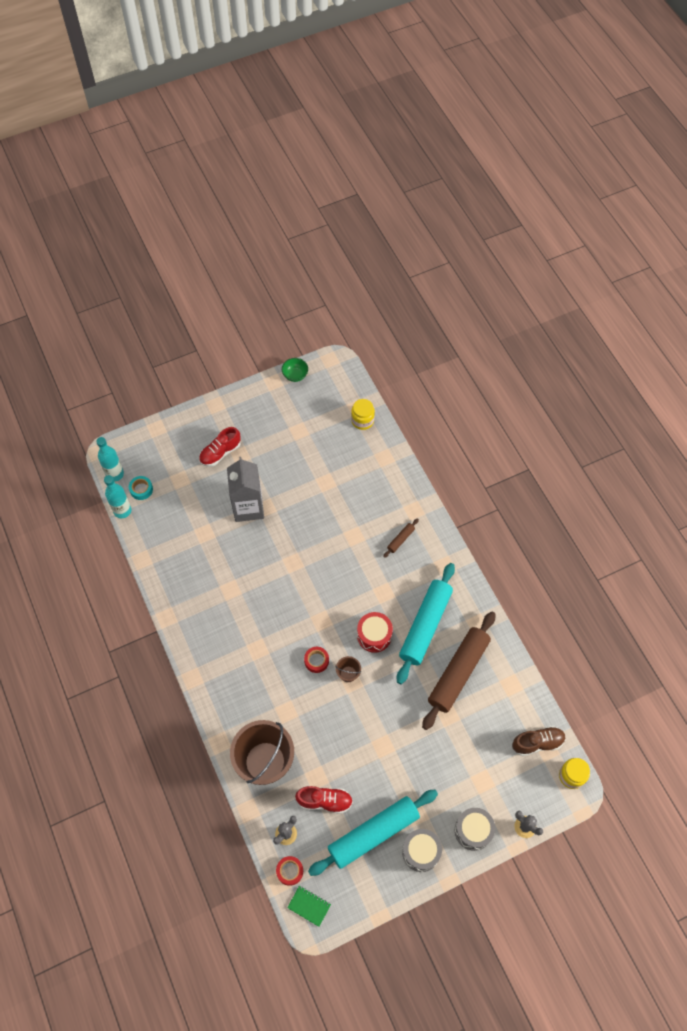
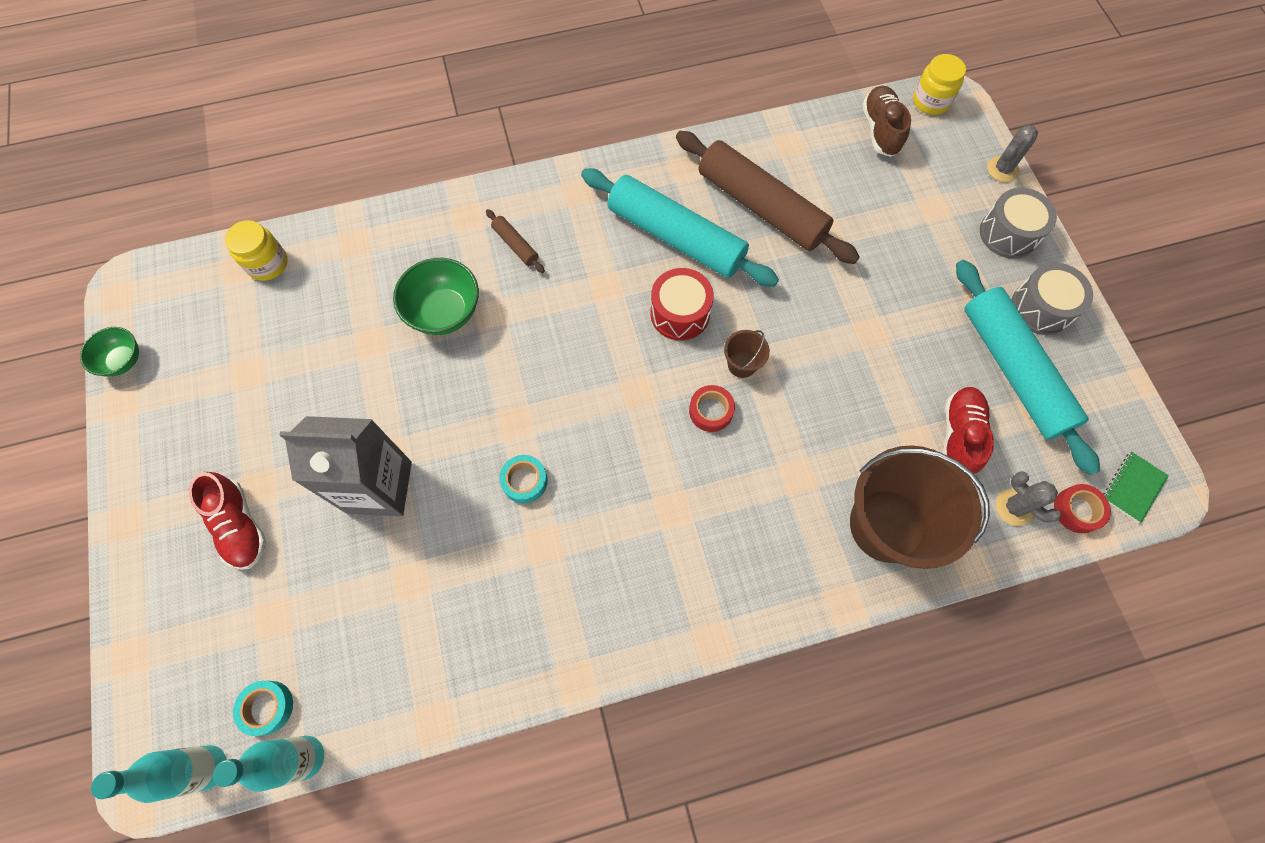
camera: 80 degrees left, 5 degrees up
none -> green bowl [393,258,479,335]
none -> turquoise tape [499,455,548,503]

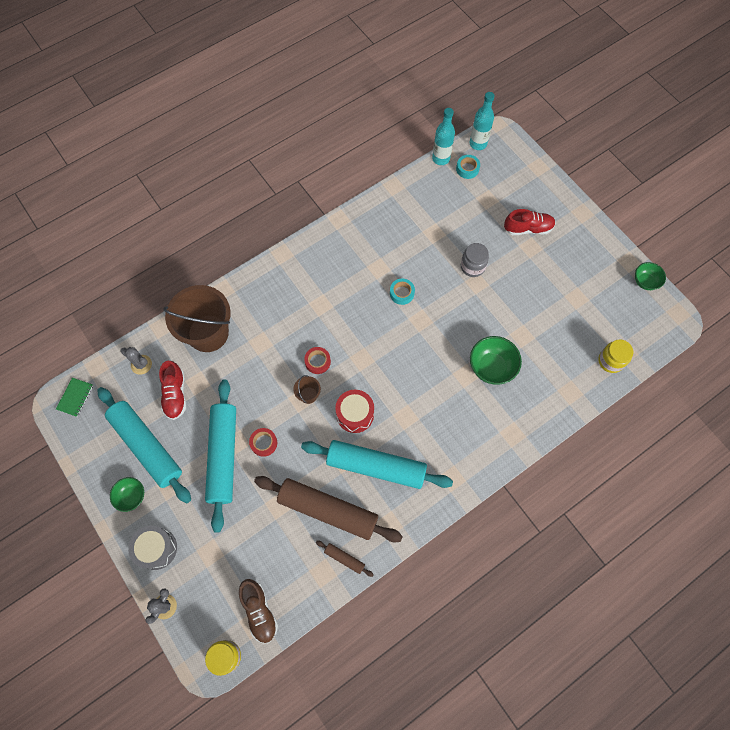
camera: 160 degrees right, 0 degrees up
red shoe [189,472,266,570] -> red shoe turned 135 degrees clockwise [504,209,555,235]
grey carton [279,416,412,516] -> grey jar [461,243,489,277]
brown rolling pin [486,209,545,273] -> brown rolling pin moved to [316,541,374,577]
grey drum [1012,263,1093,335] -> green bowl [110,477,144,512]
red tape [1054,484,1111,533] -> red tape moved to [249,428,277,457]
none -> turquoise rolling pin [205,379,236,533]

